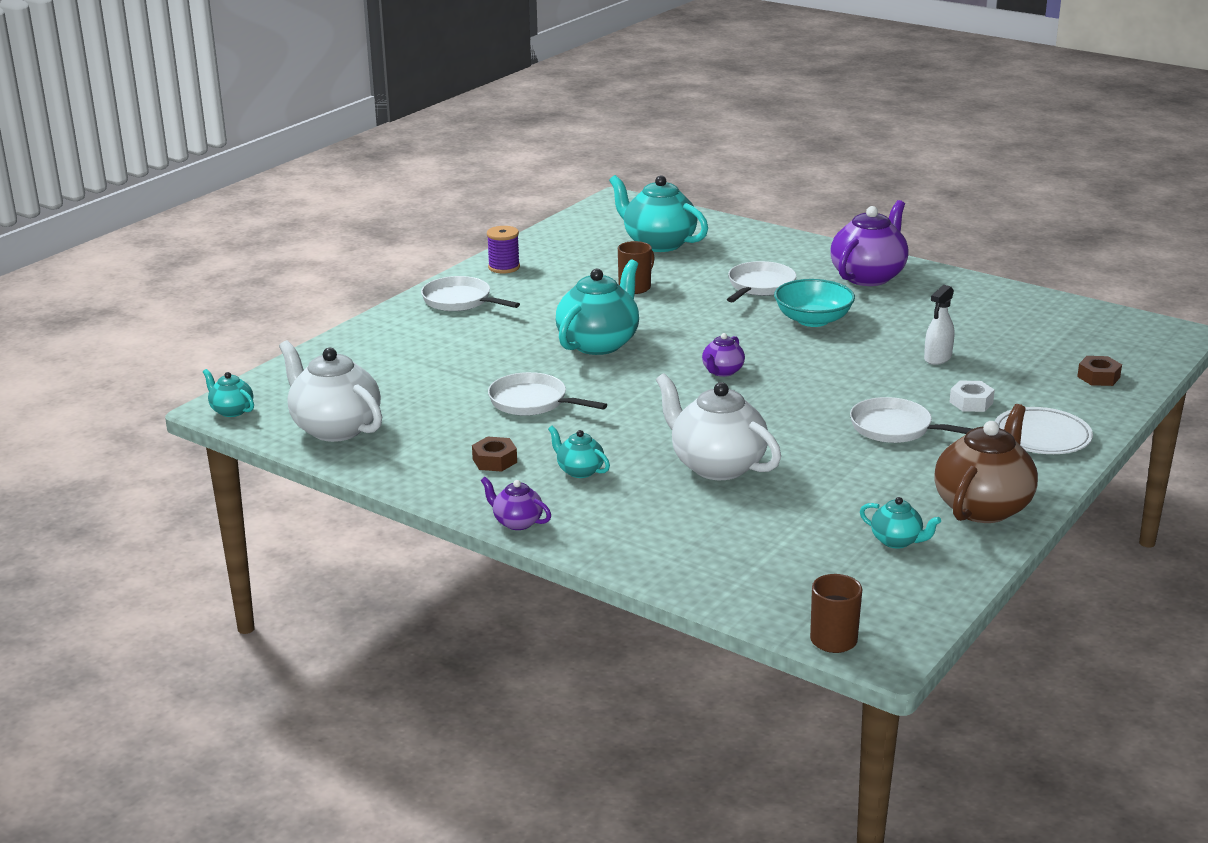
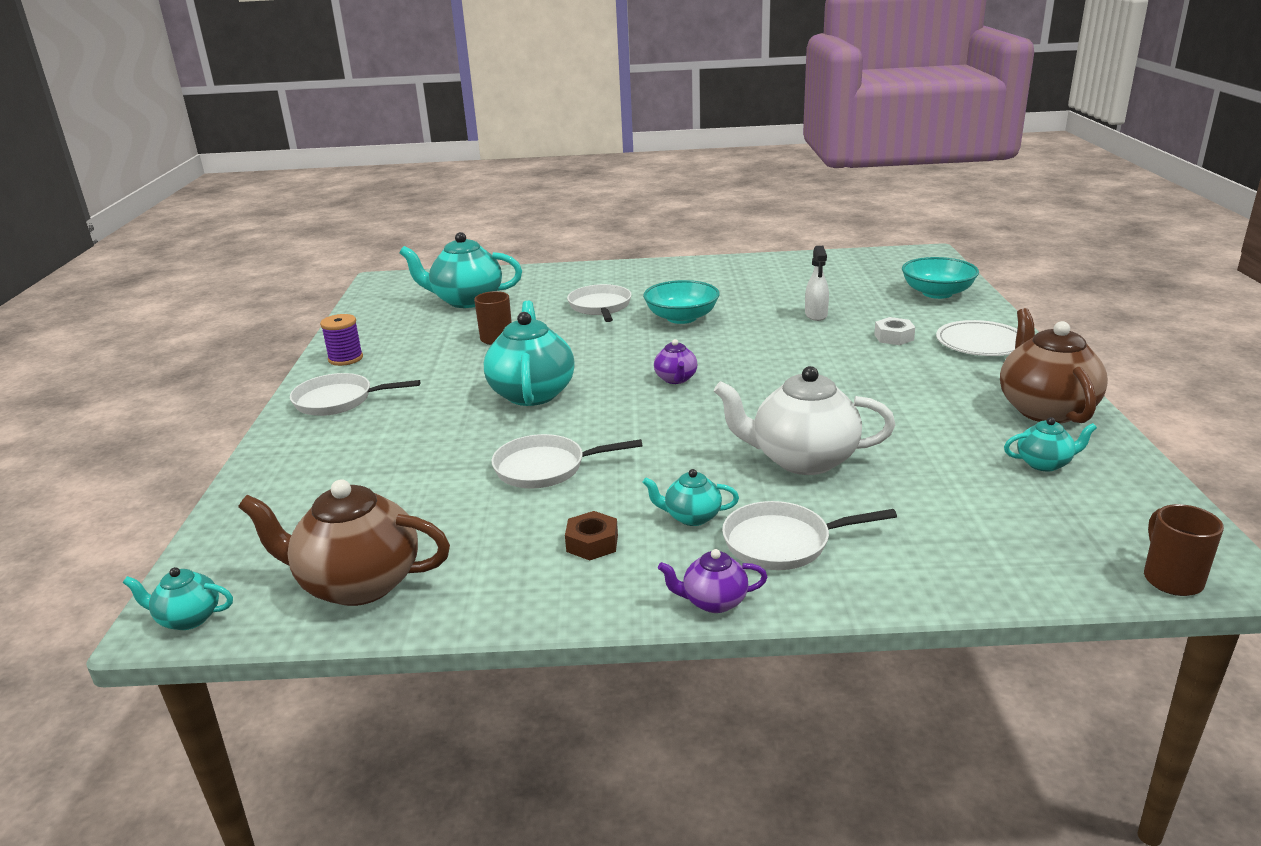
camera: 35 degrees left, 0 degrees up
white teapot [279,340,382,442] -> brown teapot [238,479,450,606]
purple teapot [830,200,909,286] -> none
white pan [850,397,972,443] -> white pan moved to [722,501,897,570]
brown nut [1077,356,1122,386] -> turquoise bowl [902,257,979,299]

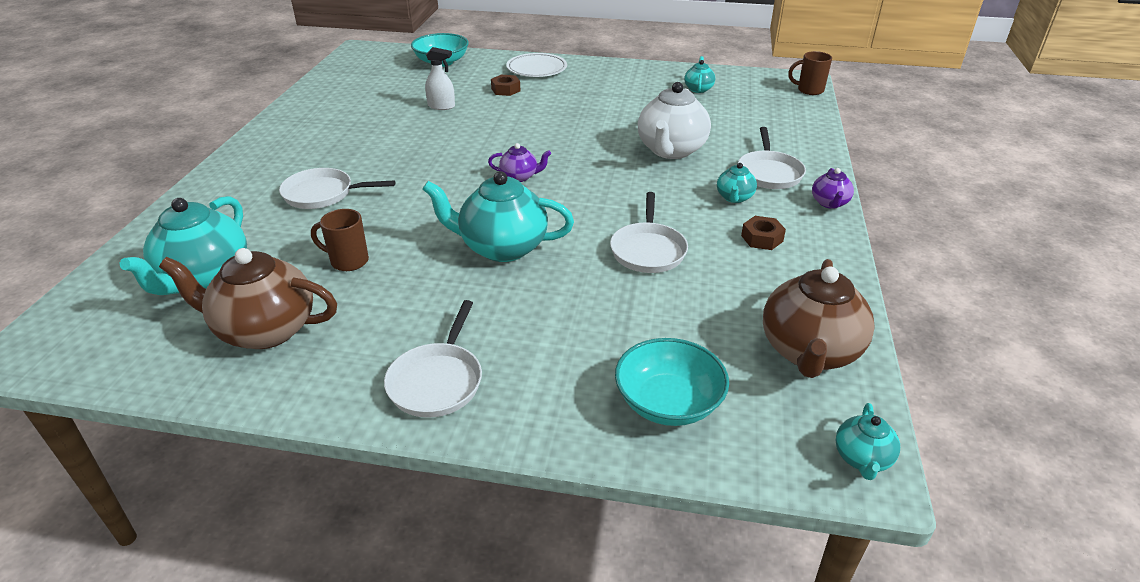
camera: 80 degrees left, 10 degrees up
purple spool [320,314,363,366] -> none
turquoise bowl [643,280,720,324] -> turquoise bowl moved to [615,338,729,426]
white nut [874,317,915,345] -> brown nut [491,75,520,96]
brown teapot [1000,308,1108,424] -> brown teapot moved to [159,248,337,349]

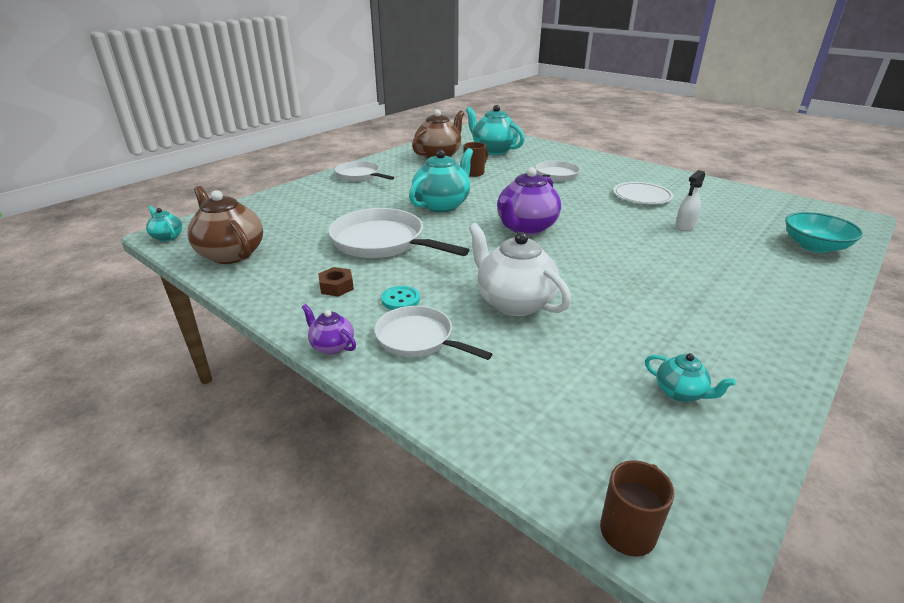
camera: 120 degrees right, 5 degrees down
purple teapot [488,143,551,182] -> purple teapot [497,167,561,235], size x2.02
brown nut [491,75,520,96] -> none
white plate [506,53,567,77] -> white plate moved to [613,182,674,204]
white pan [610,192,688,273] -> white pan [328,208,469,258], size x1.62
turquoise bowl [615,338,729,426] -> none
turquoise teapot [717,163,757,203] -> turquoise button [381,286,420,310]

